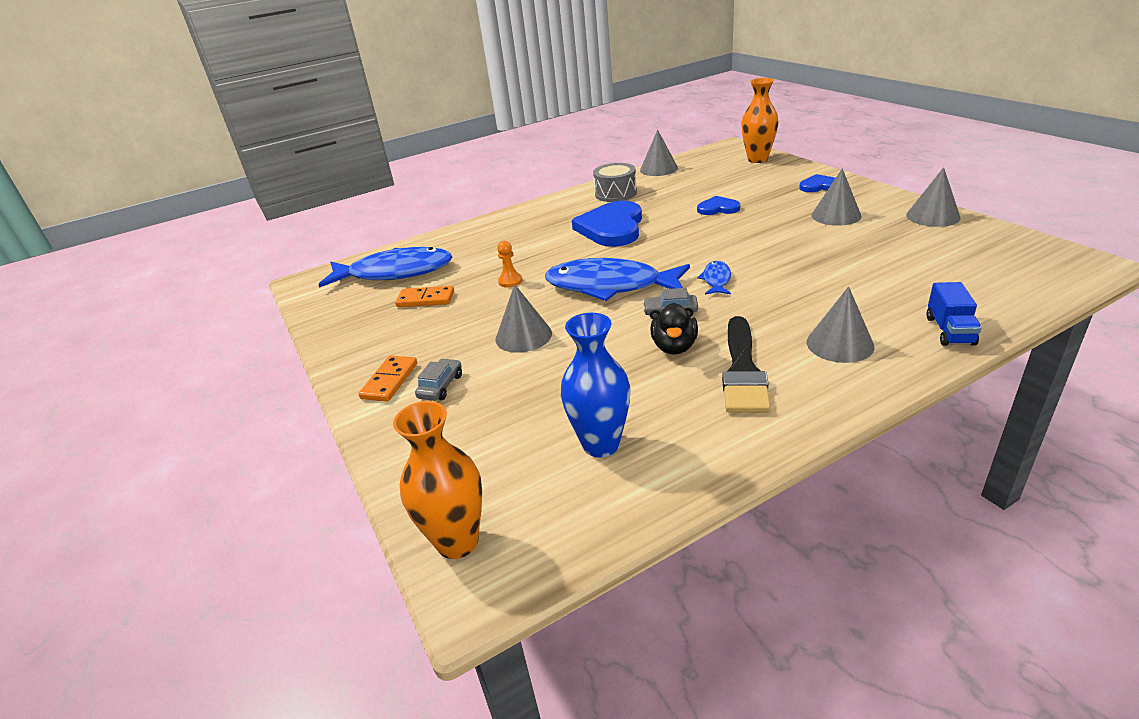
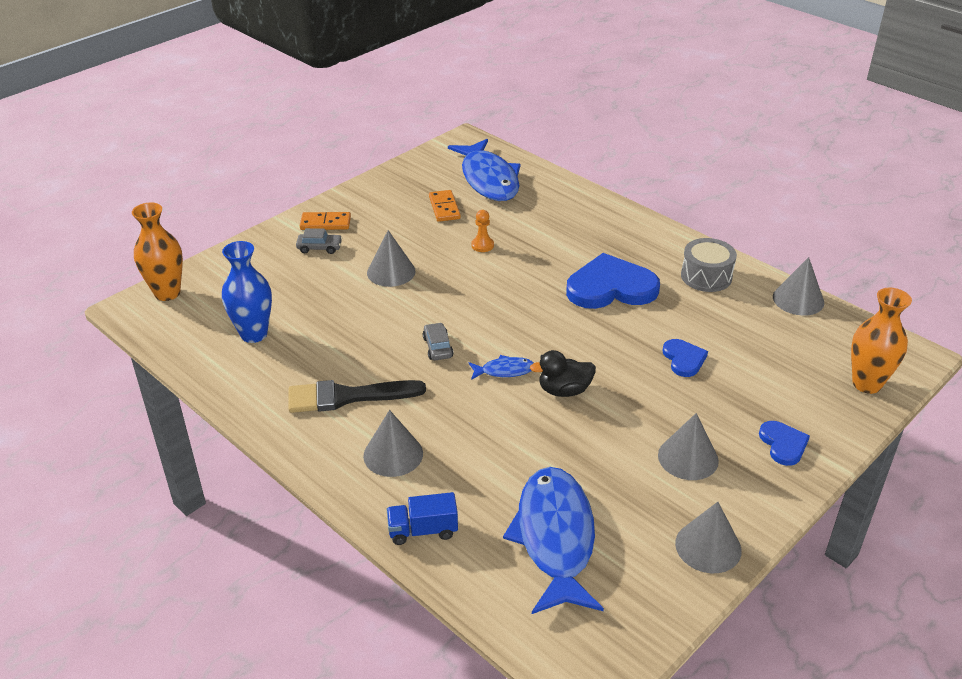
camera: 70 degrees right, 5 degrees up
blue fish [545,258,690,301] -> blue fish moved to [503,467,604,614]
black duck [650,303,698,355] -> black duck moved to [530,350,596,397]

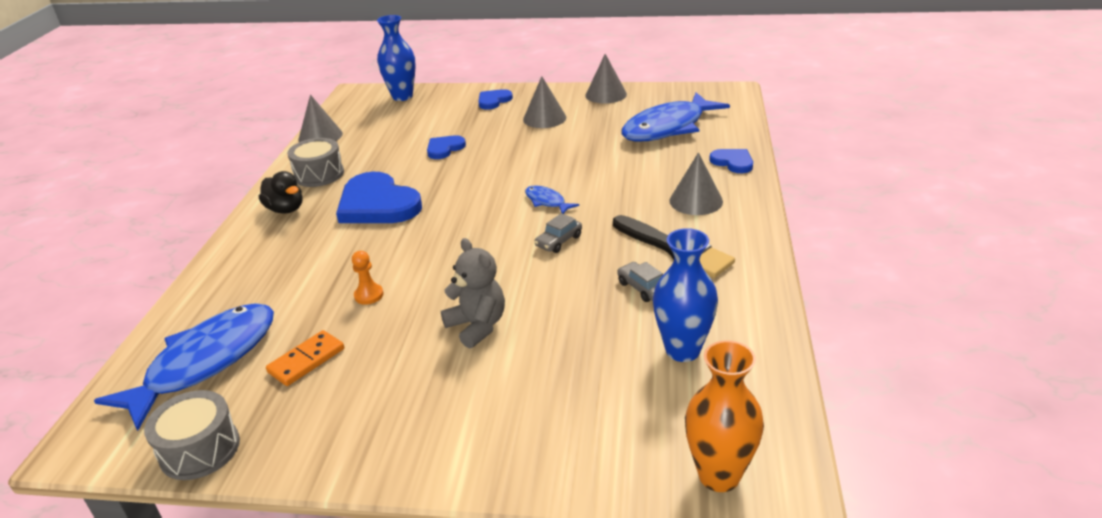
camera: 125 degrees left, 5 degrees down
grey car [296,228,342,254] -> grey car moved to [617,262,663,302]
orange domino [300,212,351,230] -> none
grey cone [367,230,416,287] -> grey teddy bear [441,238,505,349]
blue truck [387,492,458,545] -> blue heart [709,149,753,173]
black duck [530,350,596,397] -> black duck moved to [259,171,303,214]
orange vase [851,288,912,394] -> blue vase [377,15,416,101]
none -> grey drum [144,390,240,480]

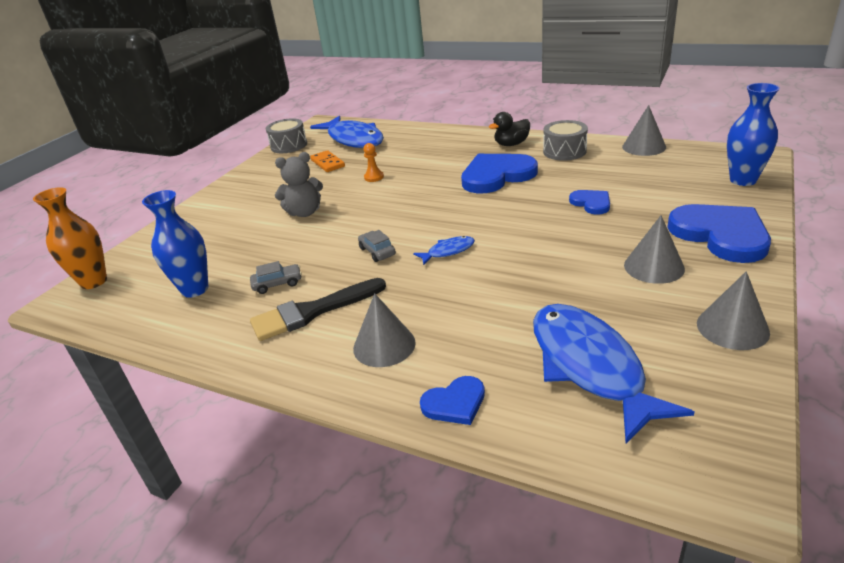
camera: 110 degrees right, 0 degrees up
blue heart [478,89,513,109] -> blue heart [667,204,771,263], size x1.96

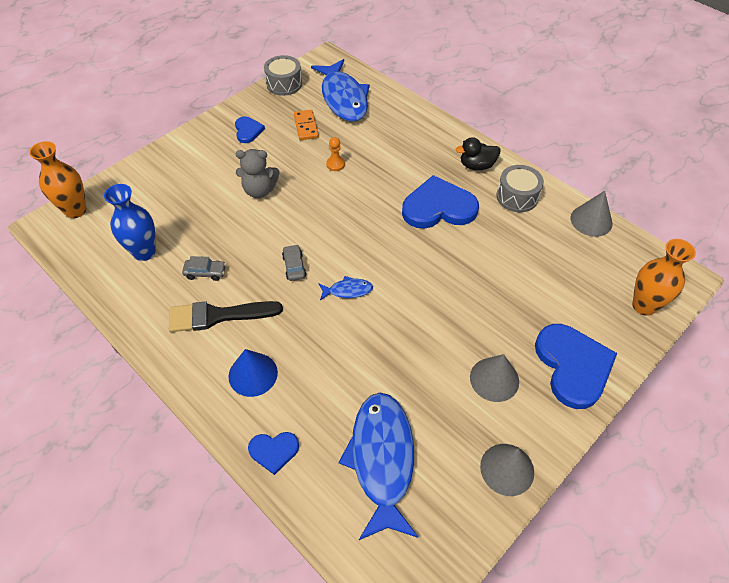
camera: 15 degrees right, 20 degrees up
grey cone [353,293,416,367] -> blue cone [229,349,278,397]
blue heart [569,190,610,215] -> blue heart moved to [235,117,265,143]
blue vase [727,83,780,186] -> orange vase [632,239,696,316]

